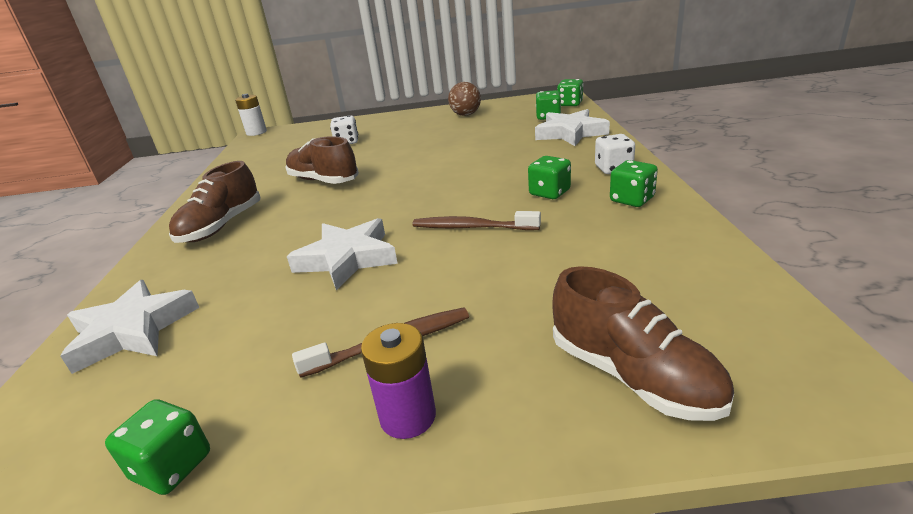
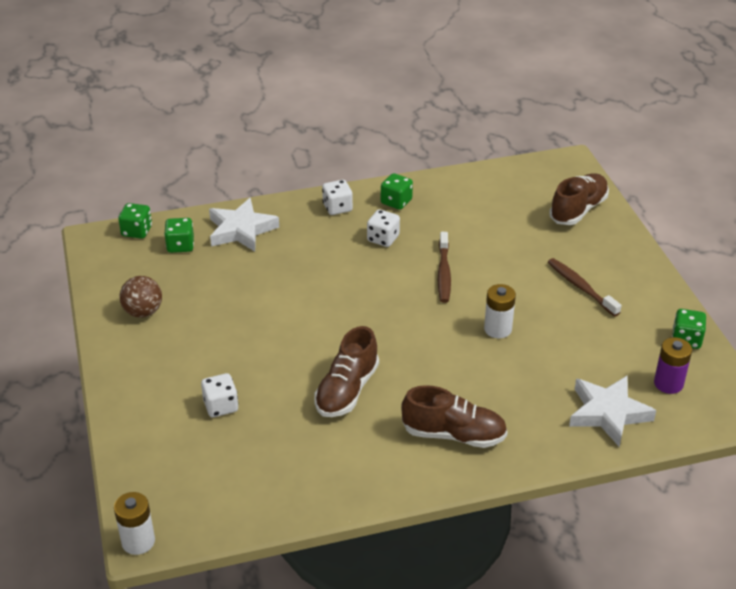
camera: 105 degrees left, 10 degrees up
white star [287,218,398,291] -> white battery [484,284,516,338]
purple battery [361,323,436,439] -> purple battery moved to [654,337,692,394]
green dice [528,156,571,199] -> white dice [367,209,400,247]

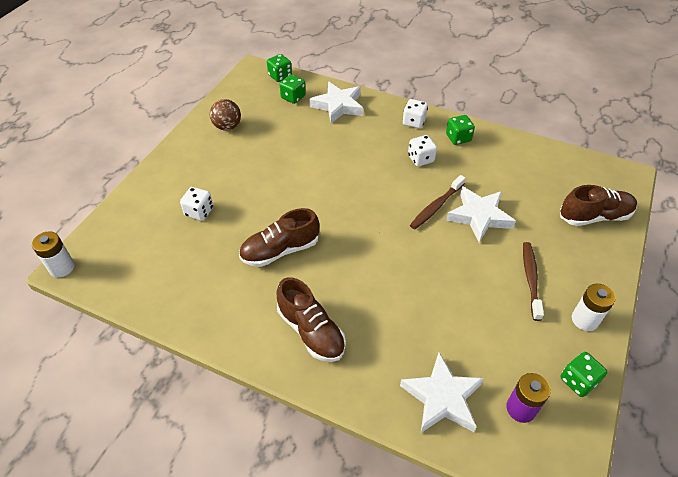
camera: 40 degrees right, 10 degrees up
white battery [484,284,516,338] -> white battery moved to [572,284,616,331]
none -> white star [446,186,516,242]

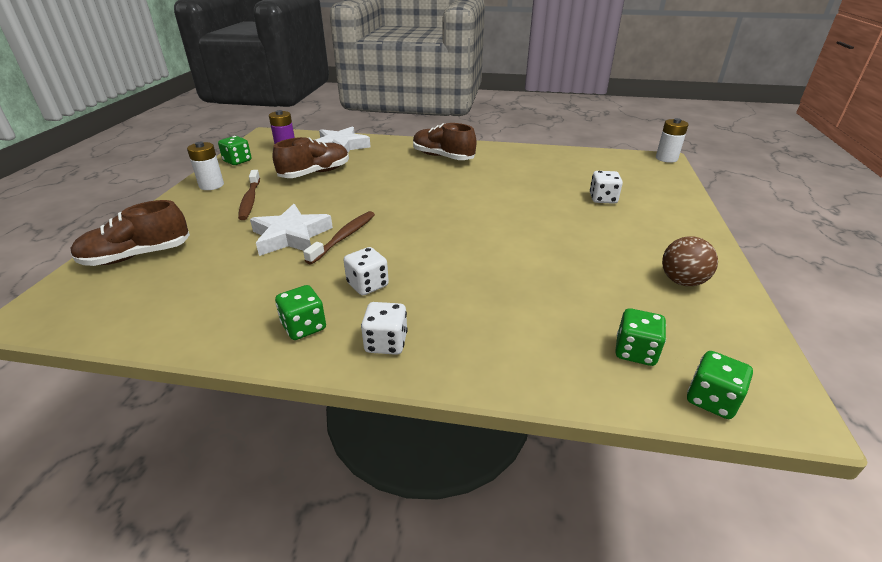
camera: 165 degrees right, 15 degrees down
brown shoe [239,208,319,267] -> brown shoe moved to [272,137,349,178]
white star [309,82,363,124] -> none

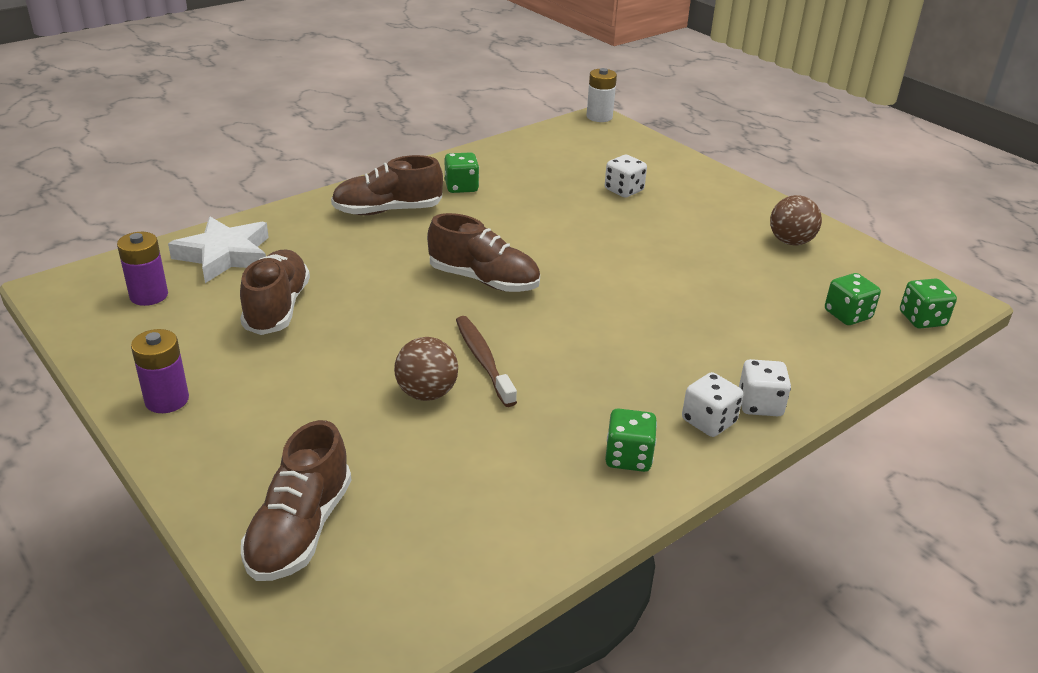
camera: 50 degrees left, 0 degrees up
white battery [187,142,224,190] -> purple battery [131,329,189,413]
green dice [218,136,251,165] -> green dice moved to [445,152,479,193]
brown toothbrush [238,170,260,220] -> none
white star [250,204,333,256] -> brown ball [394,337,458,401]
white dice [344,247,389,295] -> white dice moved to [739,359,791,416]
none -> brown shoe [427,213,540,292]

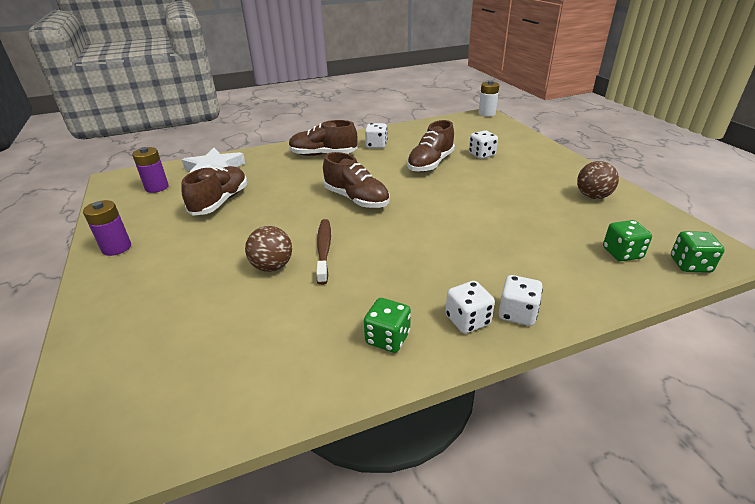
camera: 20 degrees right, 0 degrees up
brown shoe [241,420,351,581] -> brown shoe moved to [407,120,455,172]
green dice [445,152,479,193] -> white dice [365,123,387,148]

